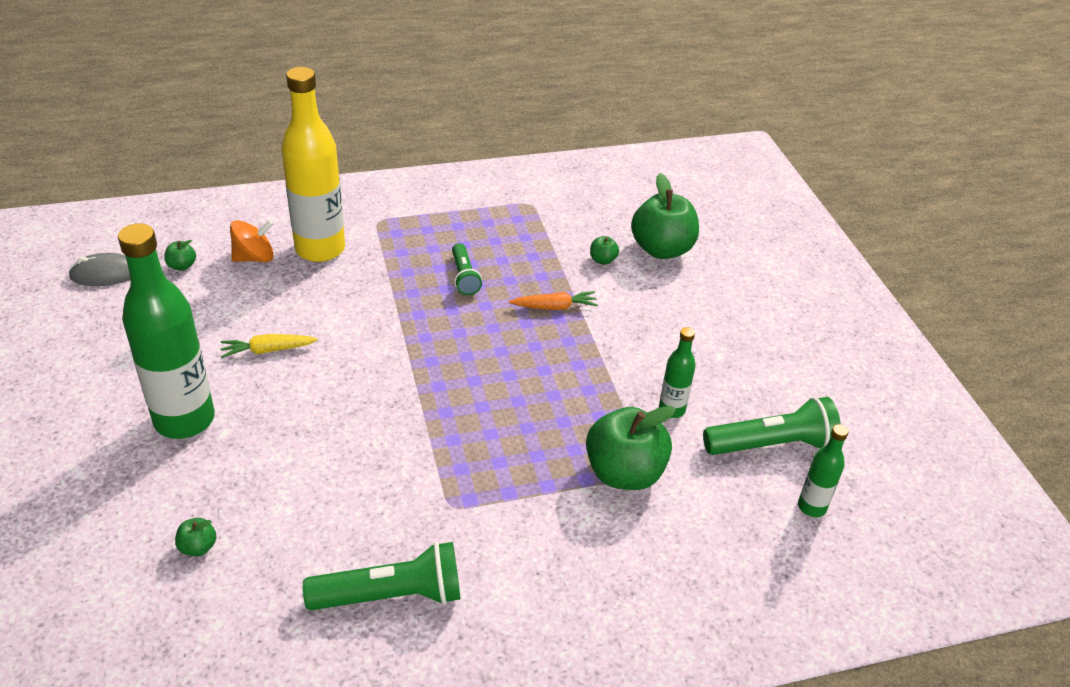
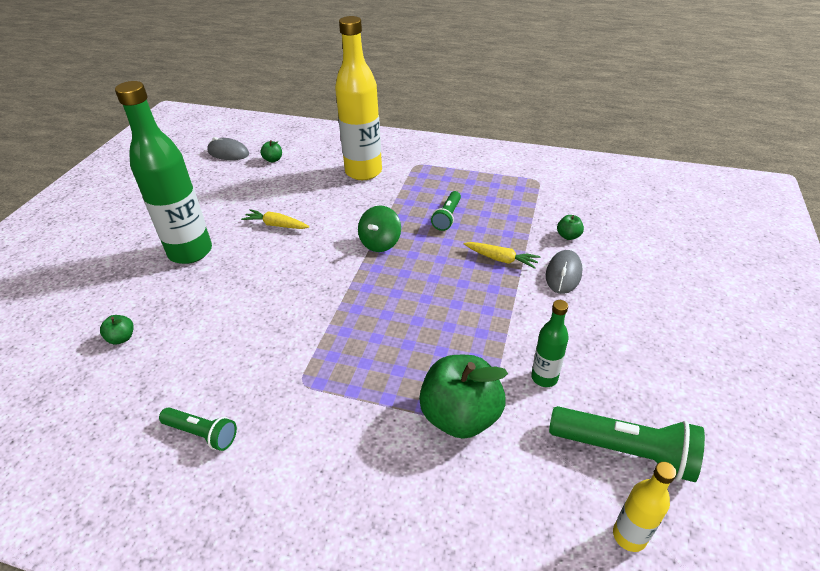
camera: 35 degrees right, 0 degrees up
orange spinning top [230,220,274,262] -> none
green flashlight [303,542,461,610] -> green flashlight [159,407,237,451], size x0.60
orange carrot [509,291,598,310] -> yellow carrot [464,242,540,269]
green apple [631,173,699,259] -> none
green bottle [798,424,849,517] -> yellow bottle [613,462,676,552]
none -> green spinning top [358,206,401,252]
none -> grey mouse [546,250,583,294]

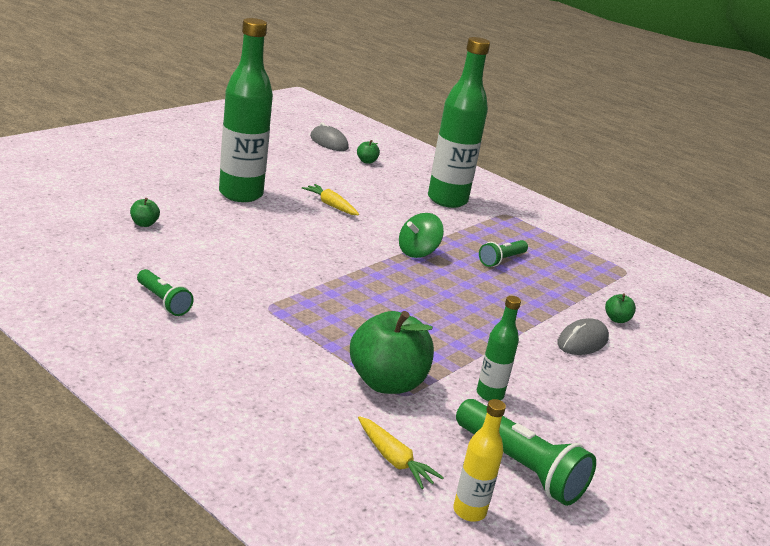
camera: 20 degrees right, 15 degrees down
yellow bottle [335,16,382,180] -> green bottle [428,37,490,208]
yellow carrot [464,242,540,269] -> yellow carrot moved to [358,416,444,489]

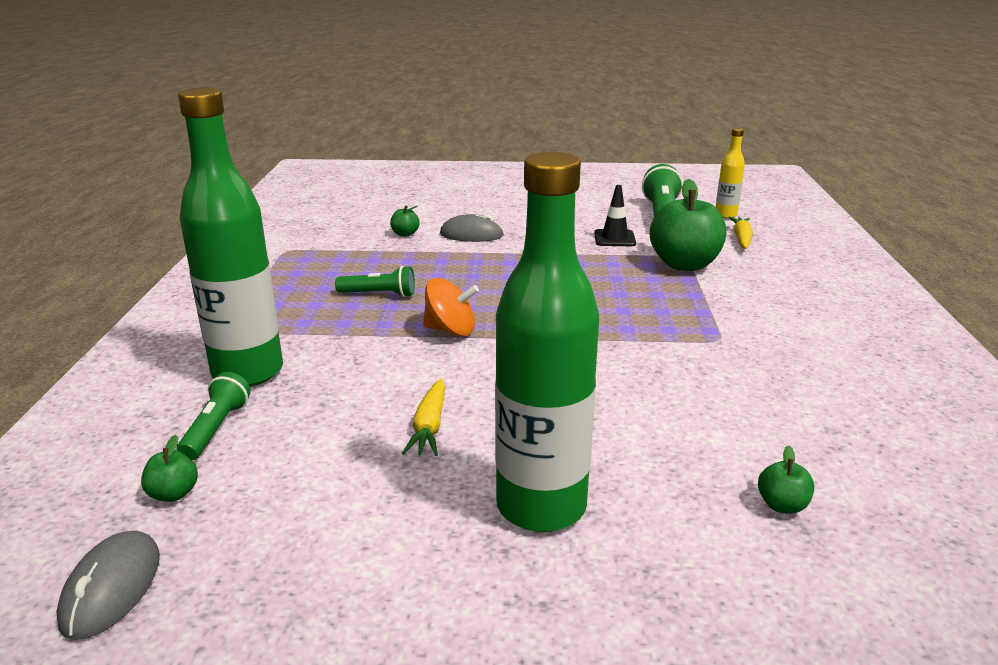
camera: 125 degrees left, 0 degrees up
green flashlight [137,269,194,316] -> green flashlight moved to [177,372,251,460]
green spinning top [399,213,444,258] -> orange spinning top [423,278,479,336]
green bottle [477,296,521,401] -> black traffic cone [594,185,636,246]

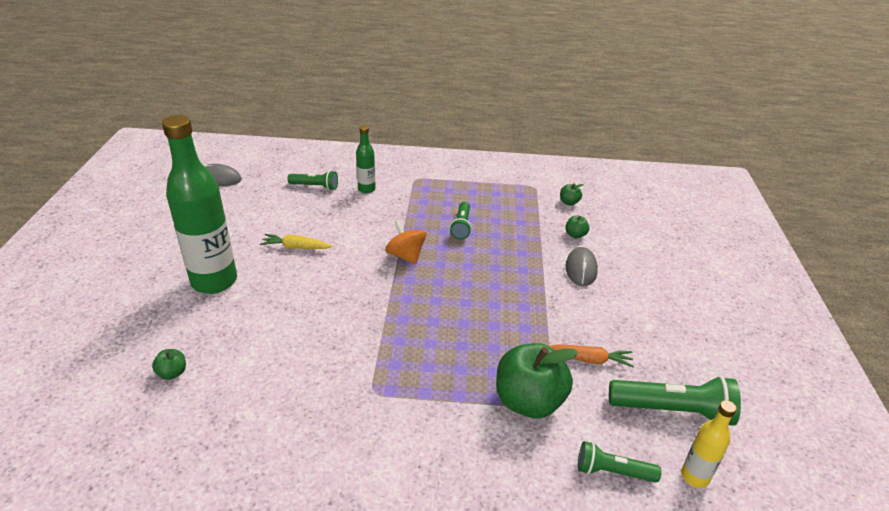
camera: 90 degrees right, 10 degrees up
green apple [141,435,198,502] -> green apple moved to [560,183,584,206]
green bottle [178,88,283,387] -> green bottle [356,125,376,193], size x0.47
orange spinning top [423,278,479,336] -> orange spinning top turned 135 degrees clockwise [385,220,426,265]
black traffic cone [594,185,636,246] -> orange carrot [549,344,634,367]
yellow carrot [728,217,753,249] -> green flashlight [578,441,661,483]

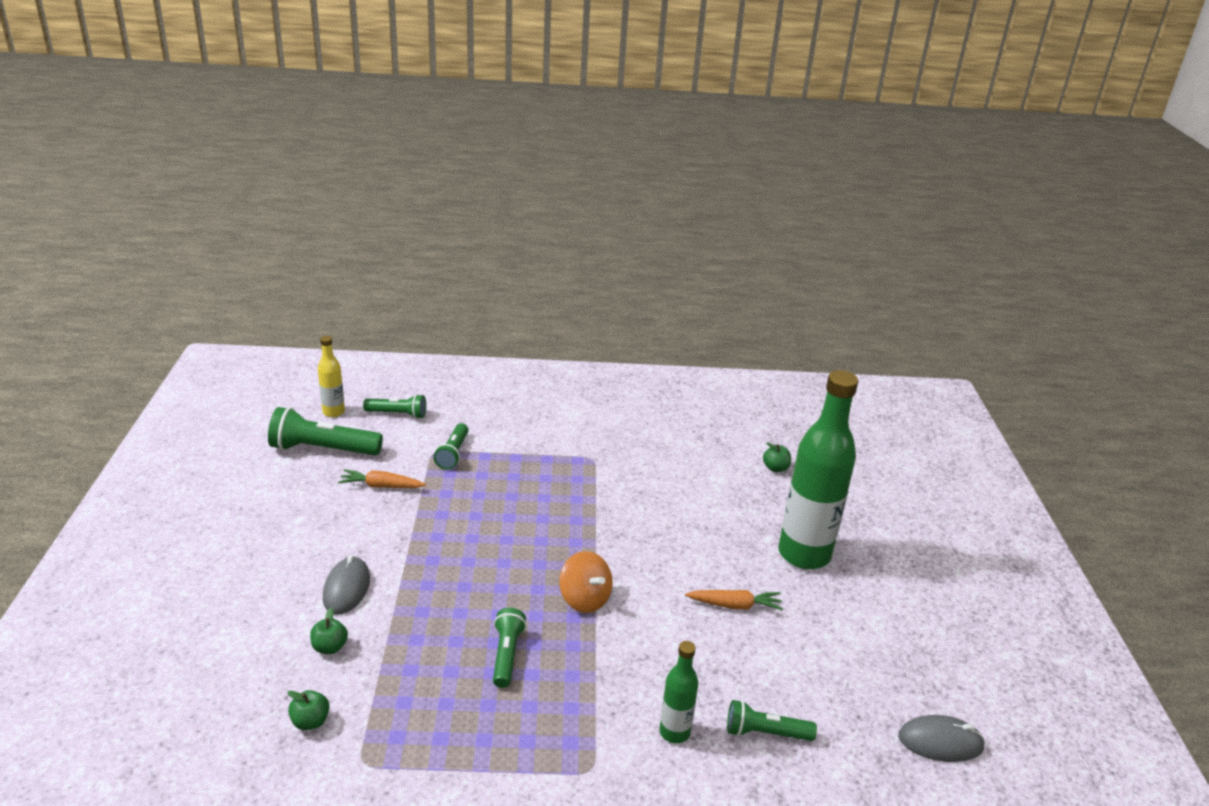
camera: 175 degrees right, 5 degrees down
yellow carrot [260,234,333,249] -> orange carrot [685,590,783,611]
green apple [496,343,578,418] -> green flashlight [433,423,468,470]

